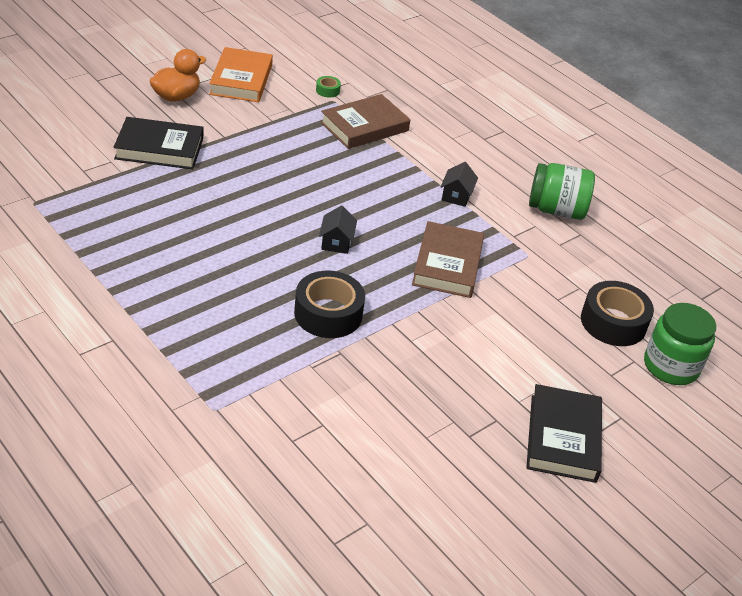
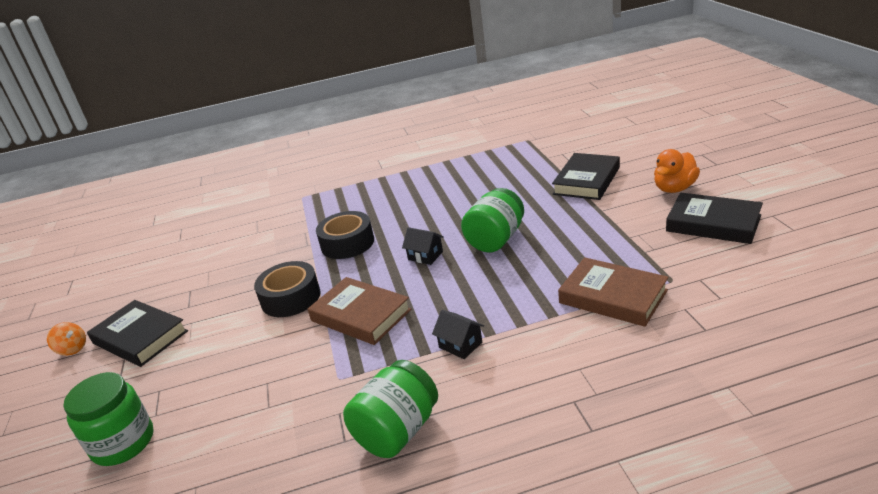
camera: 125 degrees right, 10 degrees down
orange duck [150,49,206,102] -> orange duck turned 60 degrees clockwise [654,149,700,193]
orange book [209,47,273,102] -> black book [666,193,763,244]
green tape [316,76,341,97] -> none
brown book [320,94,411,149] -> brown book turned 45 degrees counterclockwise [558,257,669,327]
black tape [581,281,654,346] -> black tape moved to [254,261,321,317]
none -> orange spinning top [47,322,86,356]
none -> green jar [461,188,524,252]

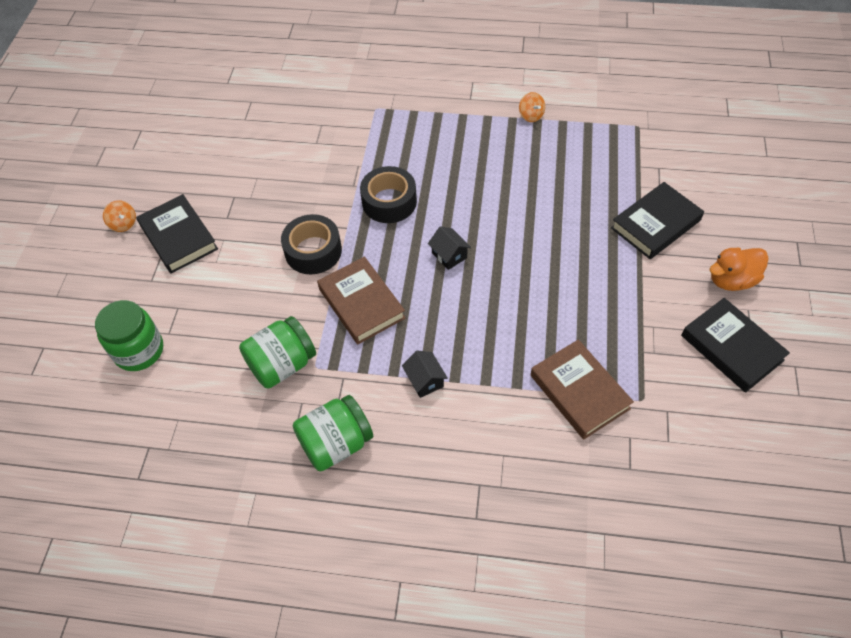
camera: 20 degrees right, 25 degrees up
green jar [461,188,524,252] -> green jar moved to [239,316,316,389]
none -> orange spinning top [519,92,545,122]

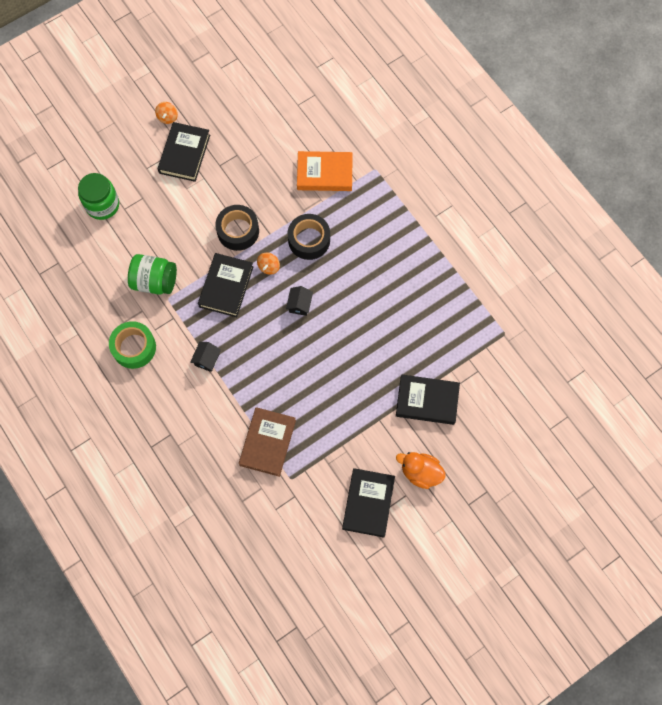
camera: 45 degrees right, 15 degrees up
green jar [293,395,373,471] -> green tape [109,321,156,369]
brown book [317,257,406,344] -> black book [198,253,254,317]
orange spinning top [519,92,545,122] -> orange spinning top moved to [257,253,280,275]
none -> orange book [297,151,353,191]

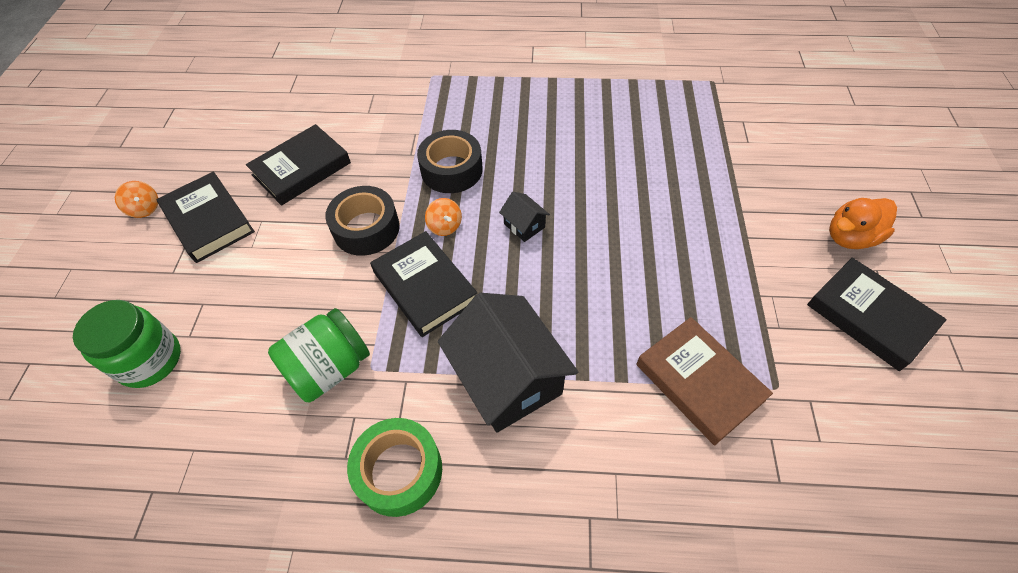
camera: 50 degrees left, 15 degrees down
black house [190,342,221,372] -> black house [438,293,578,433], size x2.28
orange book [297,151,353,191] -> none
black book [396,375,460,425] -> black book moved to [246,124,351,206]

